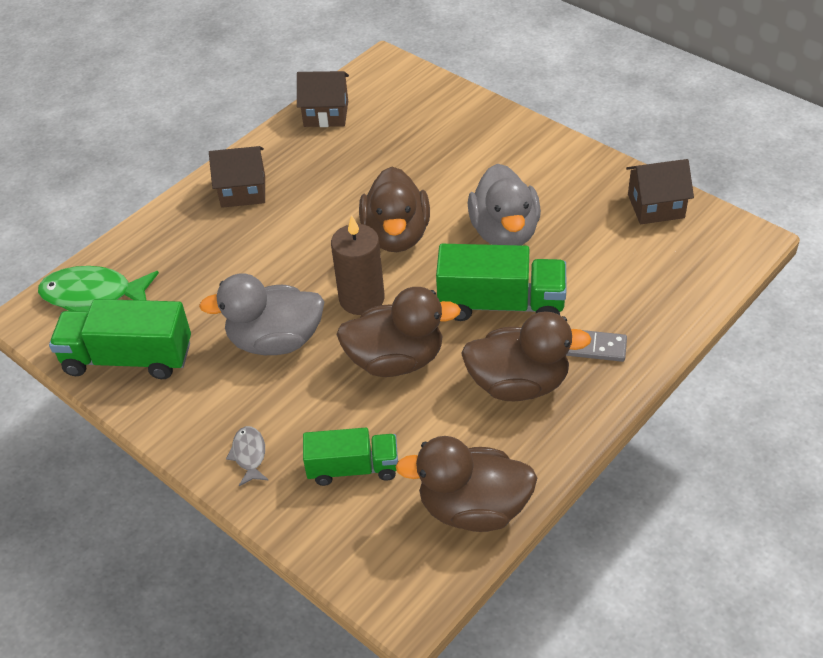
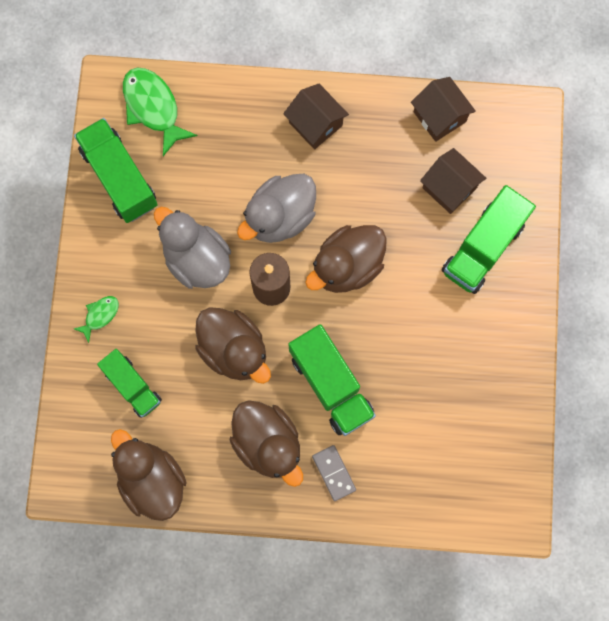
camera: 50 degrees right, 30 degrees up
grey fish [226,426,268,486] -> green fish [74,296,119,343]
grey duck [468,163,541,245] -> grey duck moved to [237,174,316,243]
brown house [626,159,694,224] -> brown house moved to [420,148,486,214]
none -> green truck [442,185,536,294]

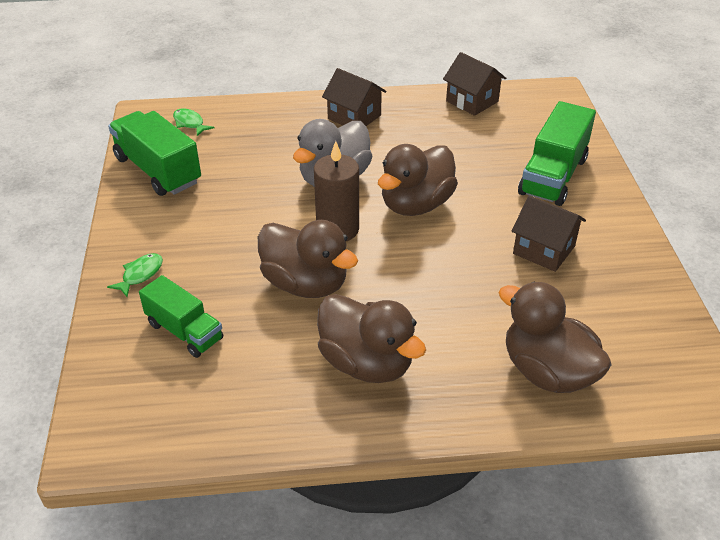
camera: 10 degrees left, 35 degrees down
brown duck [111,429,187,521] -> brown duck moved to [498,282,612,393]
green fish [123,67,197,156] -> green fish [173,108,214,136], size x0.52
grey duck [154,207,231,289] -> none
green truck [288,324,376,436] -> none
grey domino [312,445,356,501] -> none
brown house [420,148,486,214] -> brown house moved to [512,196,586,272]

